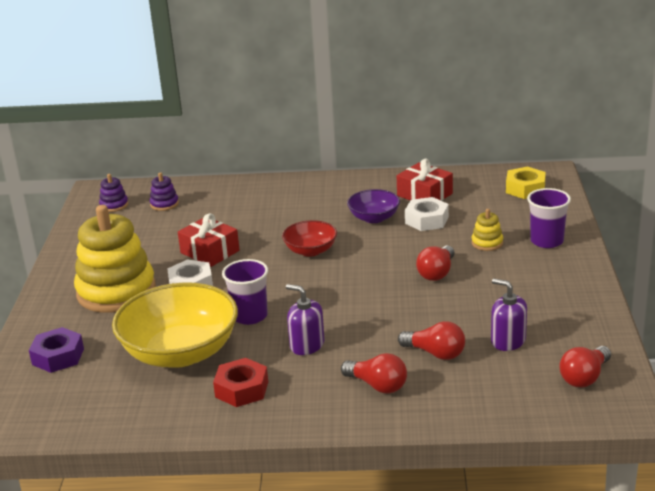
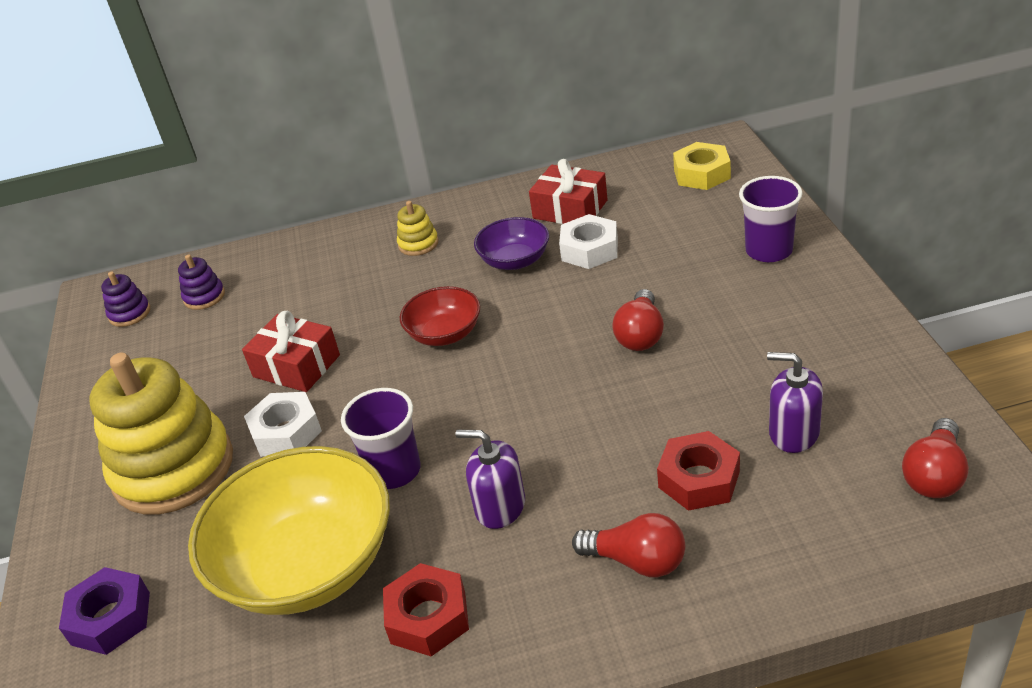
camera: 10 degrees left, 10 degrees up
red light bulb [398,321,465,360] -> red nut [657,431,740,511]
yellow stacking toy [471,209,503,251] -> yellow stacking toy moved to [397,201,439,256]

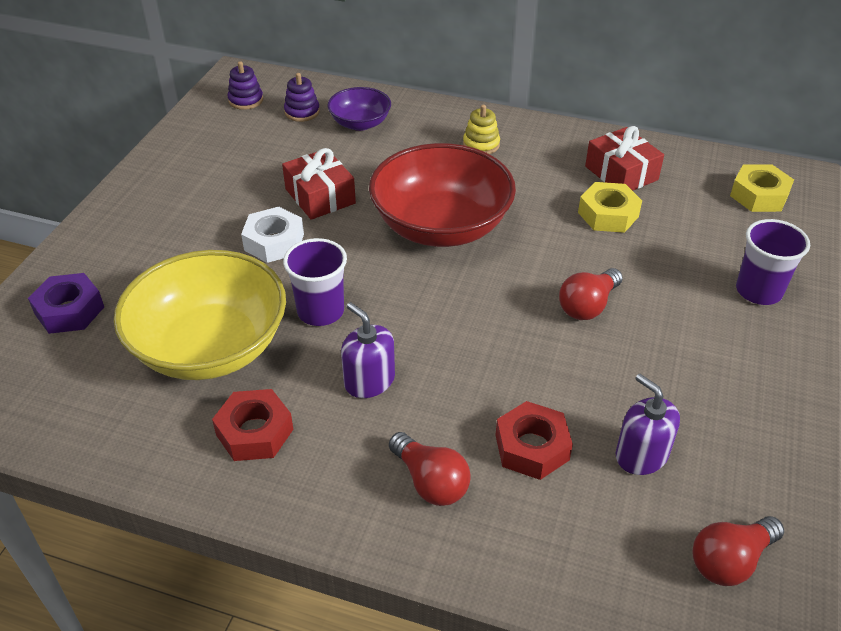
camera: 25 degrees right, 5 degrees up
yellow stacking toy [89,353,233,515] -> none
red bowl [400,286,480,346] -> red bowl [369,143,516,247], size x1.96
purple bowl [474,217,549,270] -> purple bowl moved to [327,87,391,131]
white nut [559,214,618,269] -> yellow nut [578,182,642,233]

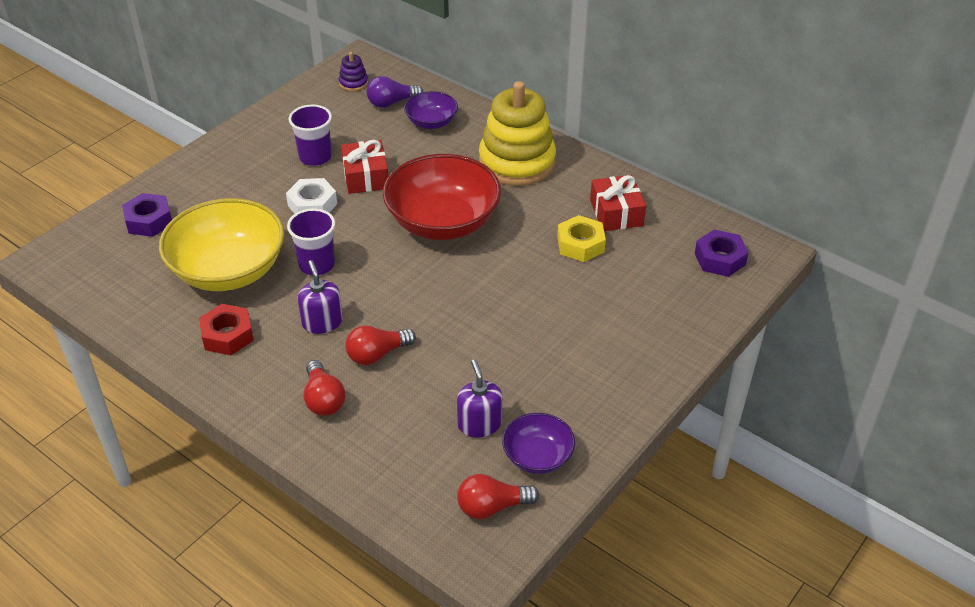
camera: 20 degrees right, 0 degrees up
purple stacking toy [284,73,320,122] -> purple light bulb [366,76,423,108]
yellow stacking toy [463,105,500,154] -> yellow stacking toy [479,81,556,186], size x2.42
red nut [495,401,573,480] -> none
red light bulb [559,268,623,320] -> red light bulb moved to [346,325,416,365]
yellow nut [730,164,794,212] -> purple nut [695,229,749,277]
purple cup [736,219,810,305] -> purple cup moved to [289,105,332,166]
none -> purple bowl [502,413,575,474]

